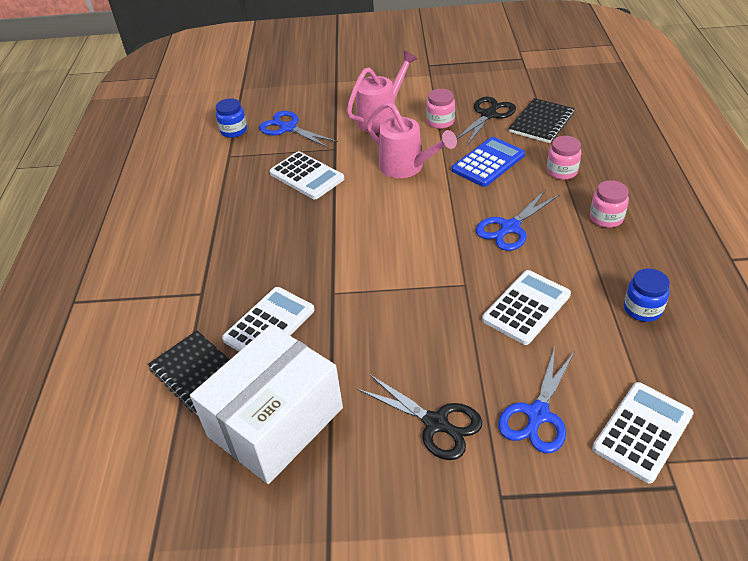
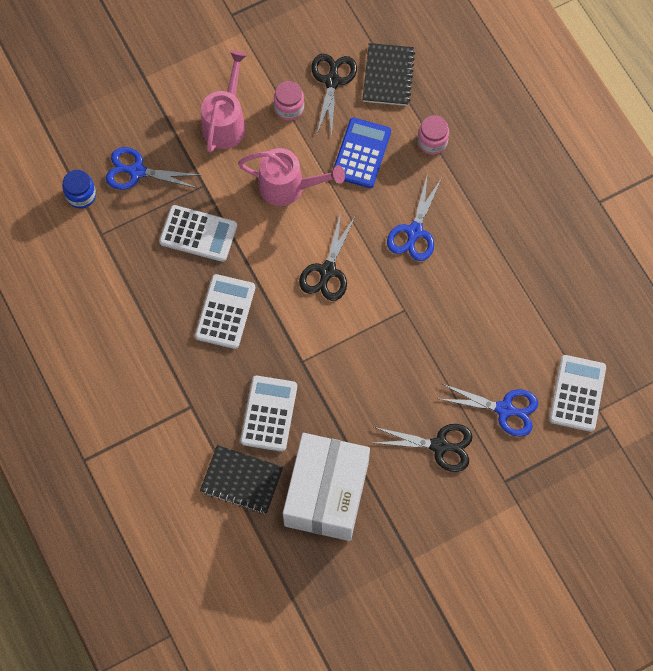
camera: 30 degrees left, 25 degrees up
white calculator [482,270,571,345] -> white calculator moved to [195,274,255,349]
blue scissors [498,347,575,453] -> blue scissors turned 75 degrees counterclockwise [439,384,538,437]
pink jar [590,180,629,228] -> none
blue jar [624,268,670,322] -> none
none -> black scissors [299,213,356,301]

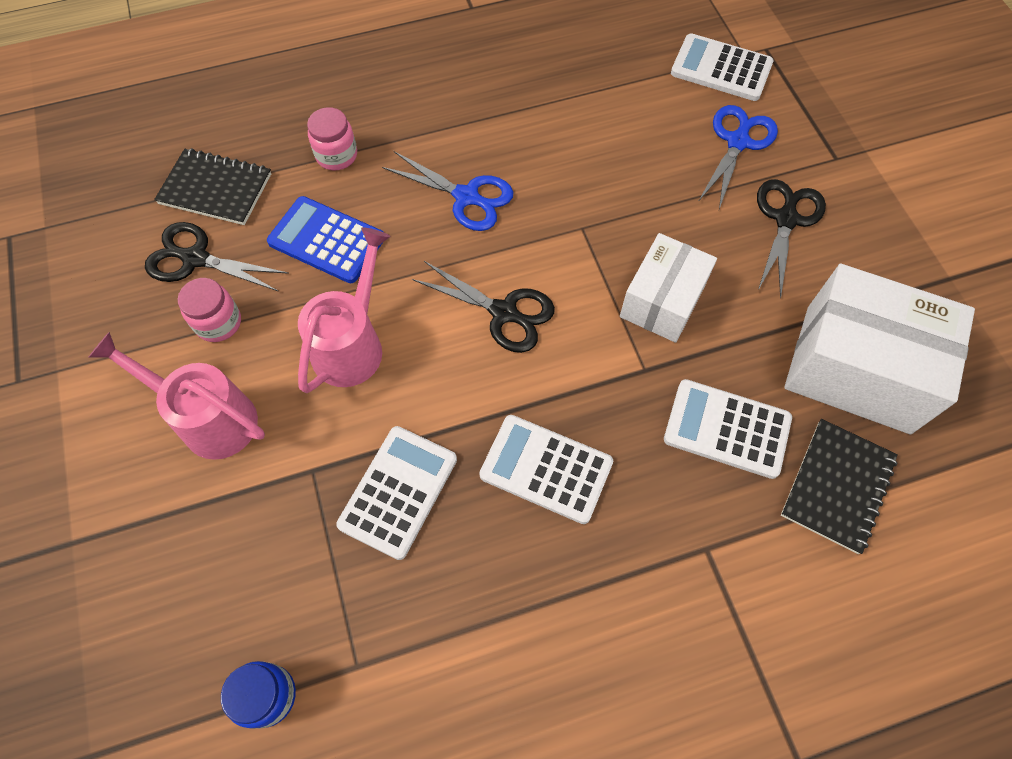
camera: 80 degrees left, 5 degrees down
blue scissors [106,147,199,190] -> none
none -> white box [620,233,717,343]

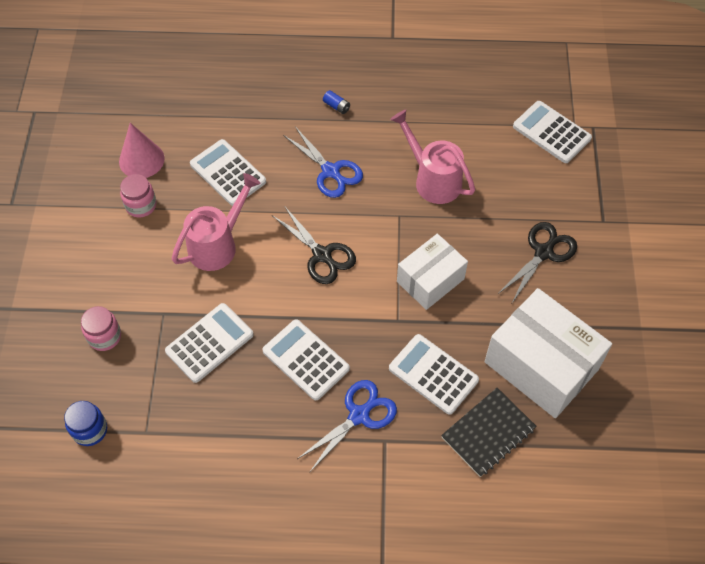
camera: 20 degrees right, 5 degrees down
pink watering can [88,332,265,460] -> pink watering can moved to [390,110,475,204]
black scissors [145,222,289,292] -> pink cone [119,123,165,178]
black notebook [154,148,271,225] -> none
blue calculator [267,196,383,283] -> white calculator [190,139,266,206]
pink jar [307,107,357,171] -> pink jar moved to [81,306,121,351]
blue scissors [698,105,778,209] -> blue scissors moved to [297,380,397,472]
none -> blue battery [323,90,350,114]

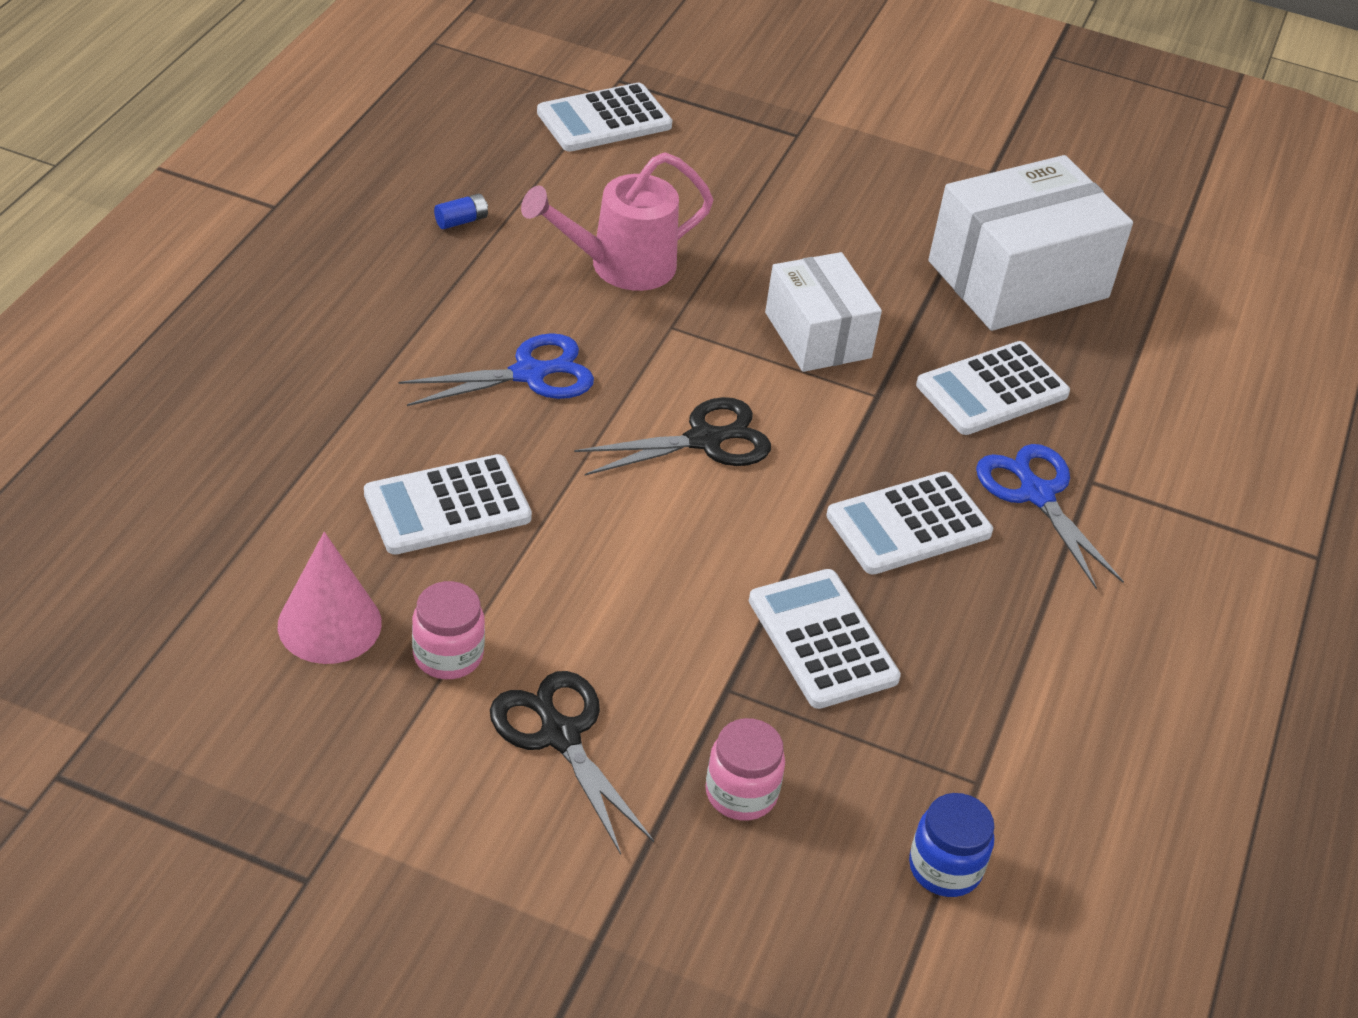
camera: 75 degrees left, 15 degrees down
pink watering can [172,173,261,271] -> none
blue battery [323,90,350,114] -> blue battery moved to [434,194,488,229]
black notebook [441,388,536,477] -> none
black scissors [498,222,577,303] -> black scissors moved to [490,671,654,855]

